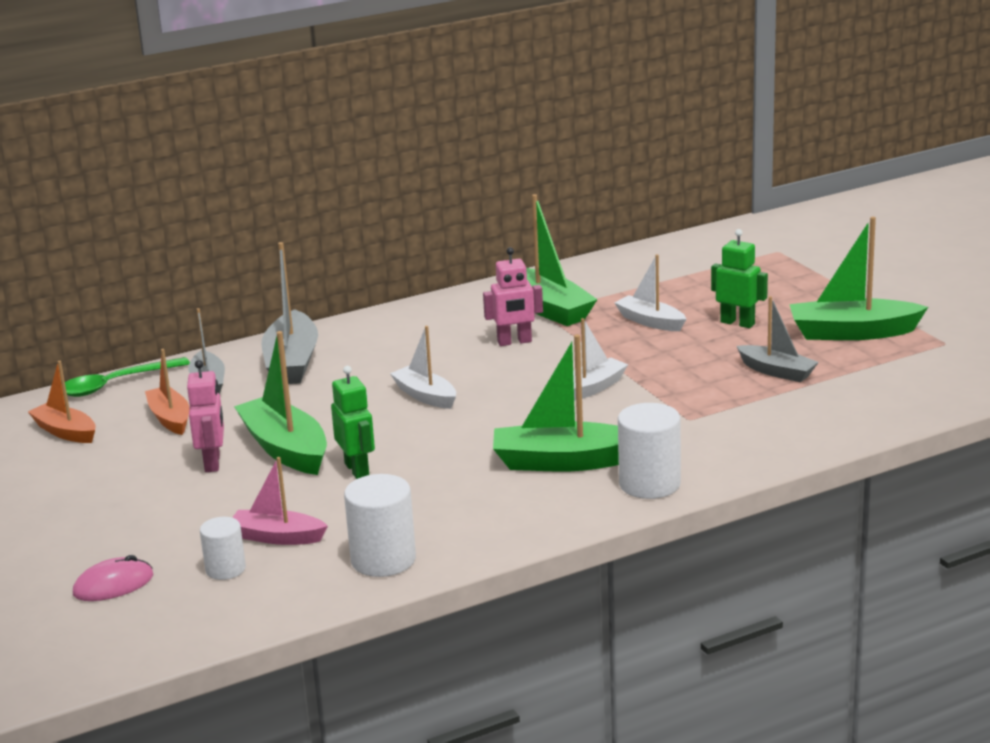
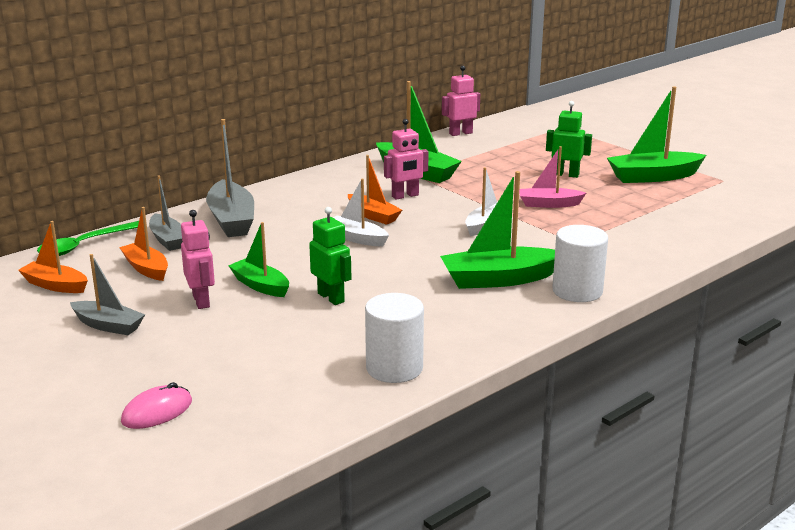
camera: 15 degrees left, 0 degrees up
white cylinder [200,517,246,580] -> none
pink boat [232,457,328,545] -> pink boat moved to [519,146,586,208]
green boat [234,331,327,475] -> green boat [228,222,289,297], size x0.62
white boat [615,254,686,331] -> none
grey boat [737,296,819,382] -> grey boat moved to [70,254,145,335]
none -> orange boat [348,155,402,225]
none -> pink robot [442,66,480,136]

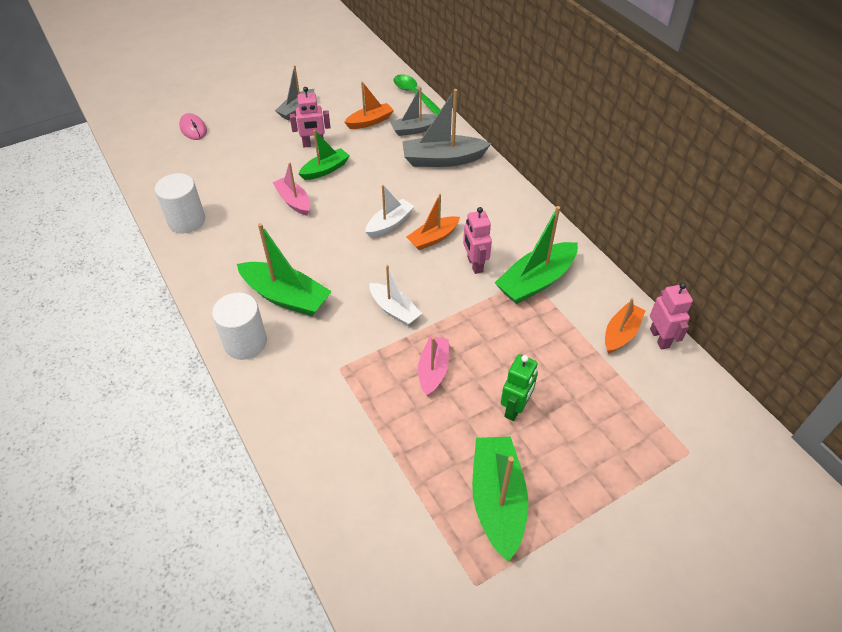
camera: 100 degrees right, 25 degrees up
orange boat [18,221,88,293] -> orange boat moved to [605,298,646,354]
green robot [309,207,352,305] -> pink boat [273,162,310,216]
green boat [440,171,555,289] -> green boat turned 120 degrees clockwise [237,223,332,316]

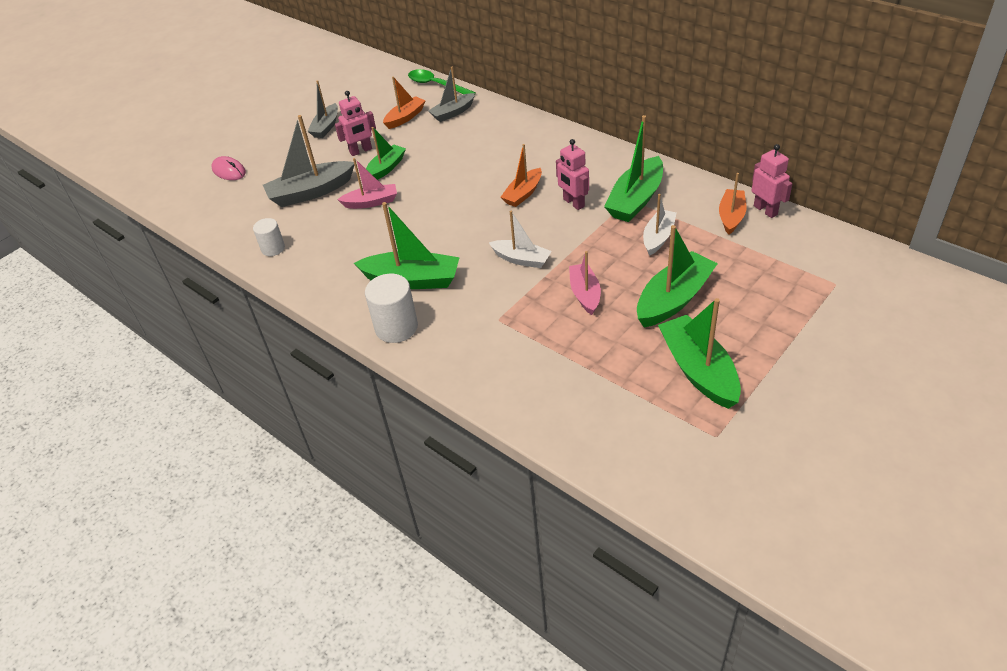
camera: 15 degrees left, 5 degrees down
white cylinder [155,173,205,233] -> white cylinder [253,218,285,256], size x0.61
pink boat [273,162,310,216] -> pink boat turned 135 degrees clockwise [337,158,397,209]
white boat [365,185,415,237] -> white boat moved to [643,194,676,256]
grey boat [402,89,491,167] -> grey boat moved to [263,115,354,207]
green robot [501,354,538,421] -> green boat [637,225,718,327]

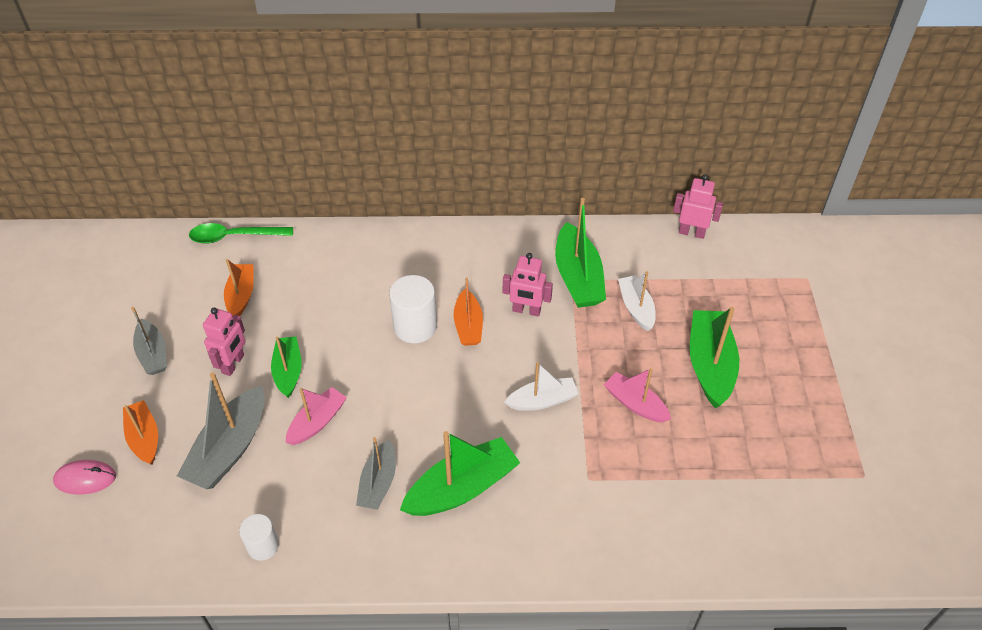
camera: 45 degrees left, 5 degrees up
white cylinder [365,274,418,343] -> white cylinder moved to [389,275,437,343]
grey boat [428,67,475,122] -> grey boat moved to [356,437,396,510]
green boat [658,298,741,409] -> none
orange boat [719,173,747,235] -> orange boat moved to [123,400,158,465]

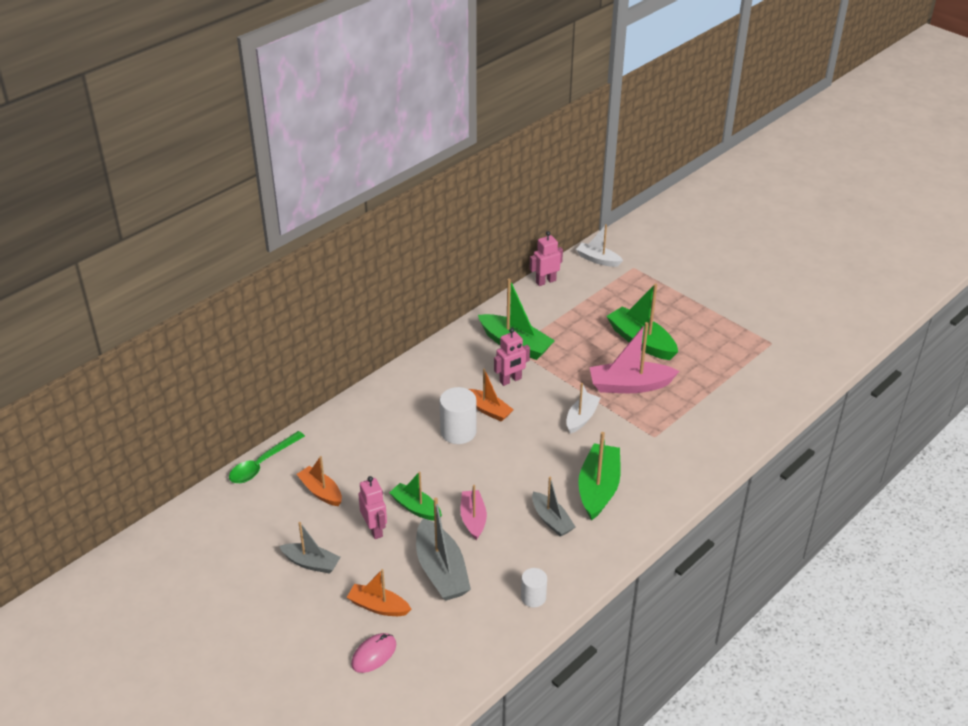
camera: 45 degrees left, 10 degrees down
pink boat [604,368,671,423] -> pink boat [590,322,679,393], size x1.60
white boat [618,271,656,331] -> white boat moved to [576,224,623,267]

